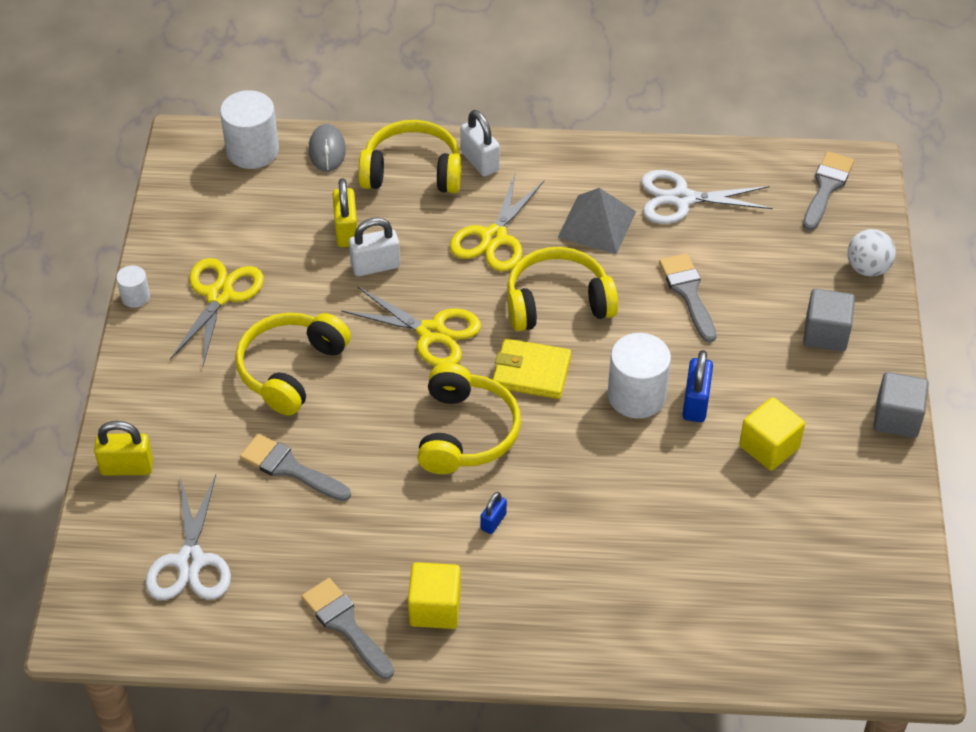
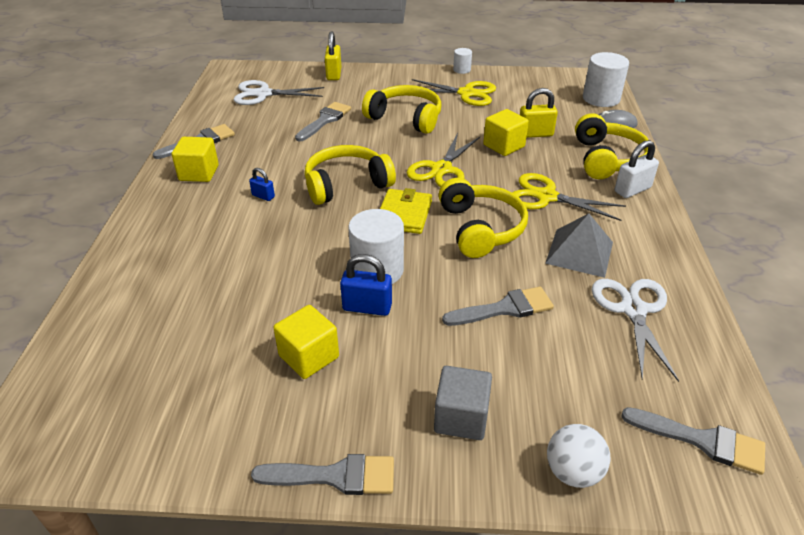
camera: 90 degrees right, 10 degrees down
white padlock [349,217,400,276] -> yellow cube [483,109,529,156]
yellow headphones [417,363,521,474] -> yellow headphones turned 150 degrees clockwise [305,145,396,205]
grey cube [873,372,929,438] -> grey brush [251,454,394,495]

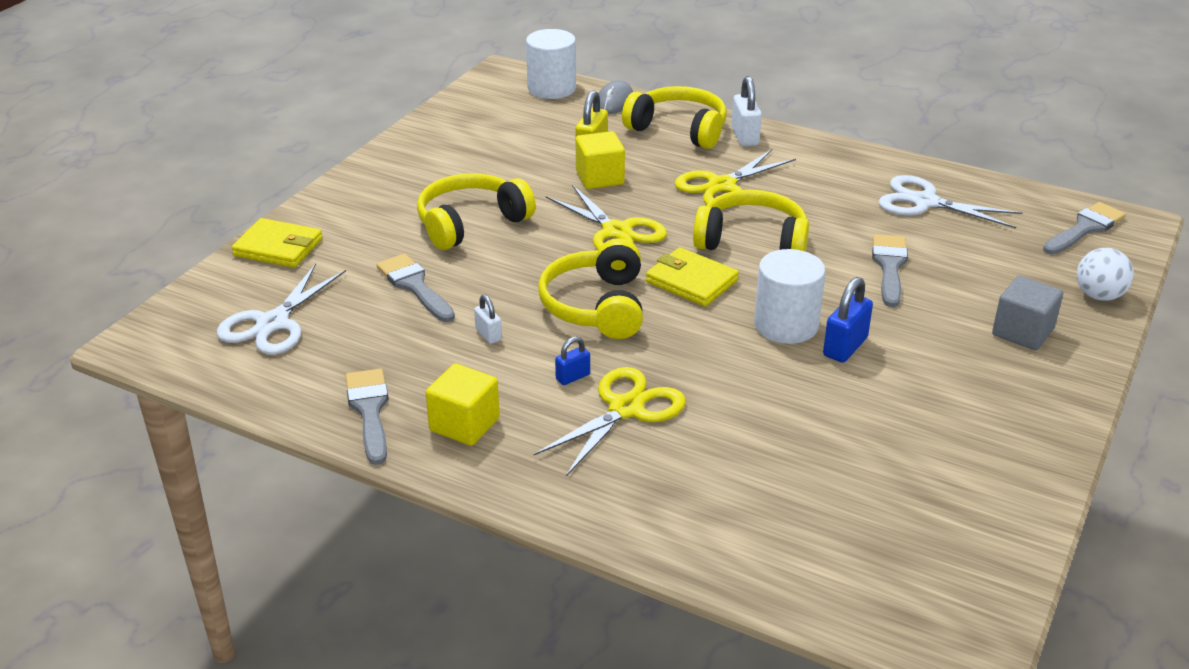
camera: 65 degrees left, 5 degrees down
grey brush [251,454,394,495] -> none
yellow cube [274,305,339,379] -> none
yellow padlock [325,31,341,80] -> yellow wallet [232,218,323,268]
yellow scissors [412,79,496,106] -> yellow scissors moved to [534,367,686,476]
white cylinder [453,48,472,74] -> none
grey pyramid [545,214,613,278] -> none
none -> white padlock [474,294,502,344]

